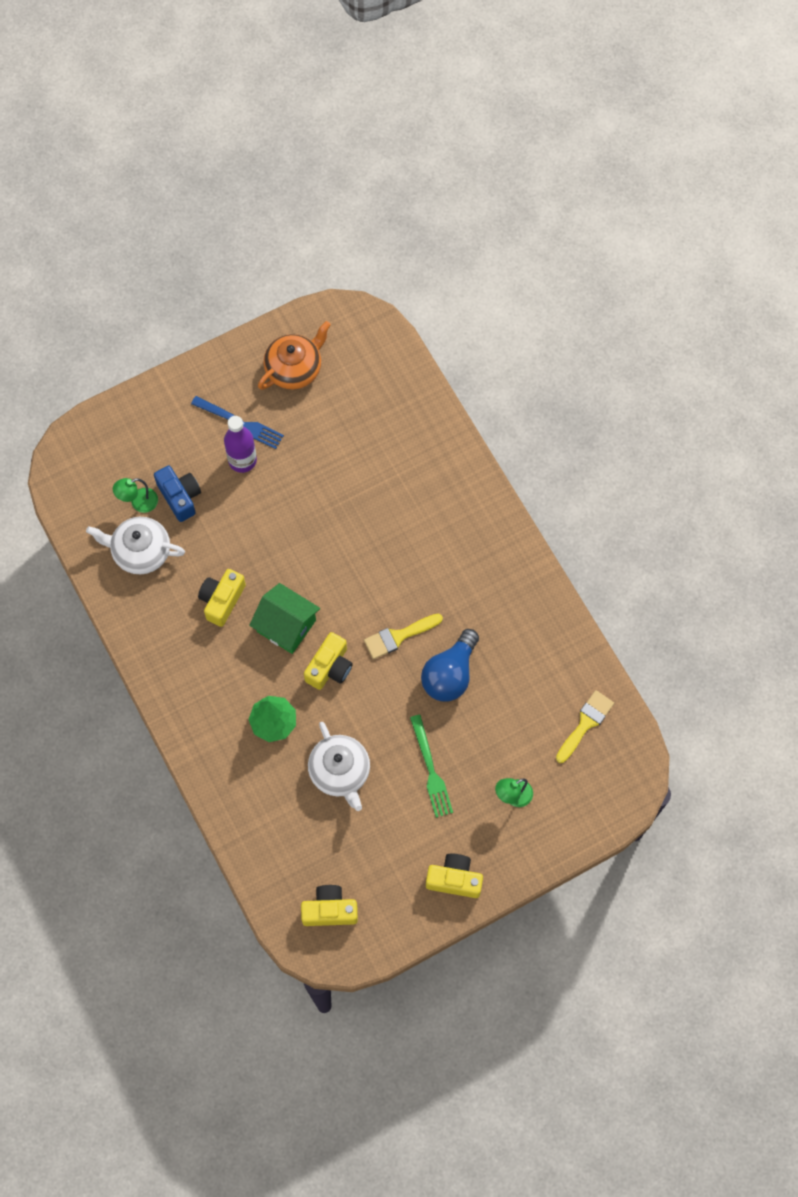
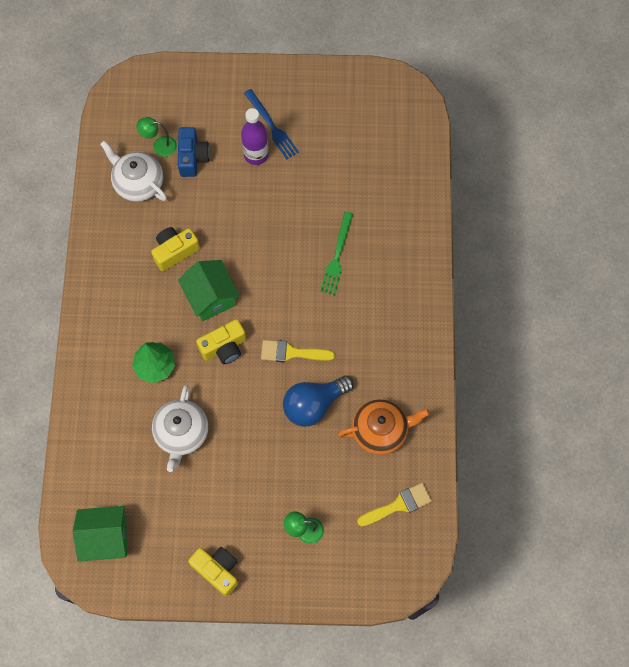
camera: 30 degrees right, 0 degrees up
orange teapot [258,321,331,390] -> orange teapot moved to [337,399,430,455]
yellow camera [301,885,358,926] -> green house [73,506,127,562]
green fork [410,715,453,818] -> green fork moved to [320,212,353,295]

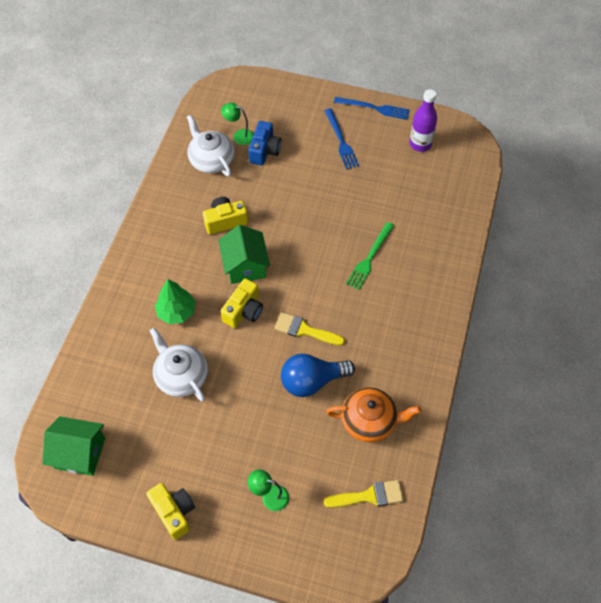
camera: 15 degrees right, 10 degrees down
white teapot [152,385,208,472] -> white teapot turned 120 degrees clockwise [150,327,208,402]
yellow camera [196,319,246,364] -> yellow camera turned 45 degrees counterclockwise [221,279,263,328]
purple bottle [241,108,269,165] -> purple bottle moved to [409,89,437,152]
none -> blue fork [334,97,410,120]

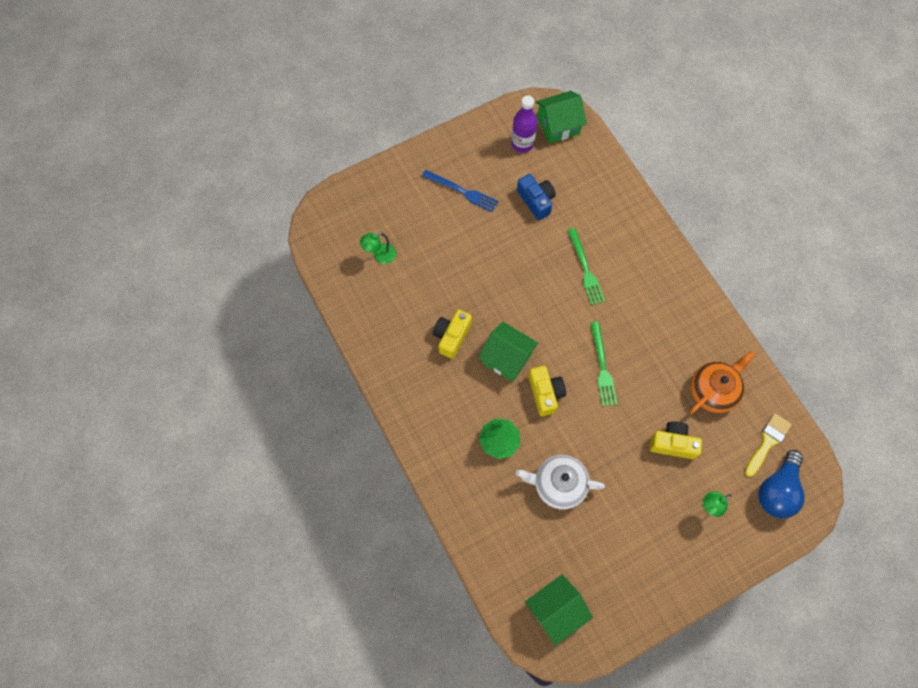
camera: 45 degrees left, 10 degrees up
yellow camera [146,483,195,540] -> yellow camera moved to [650,422,702,459]
white teapot [187,115,234,176] -> none
blue camera [248,121,281,165] -> blue camera moved to [517,174,556,220]
yellow brush [274,312,345,346] -> green fork [590,322,617,406]
blue light bulb [281,354,355,397] -> blue light bulb moved to [758,450,805,518]
blue fork [334,97,410,120] -> none
none -> green house [536,91,587,144]

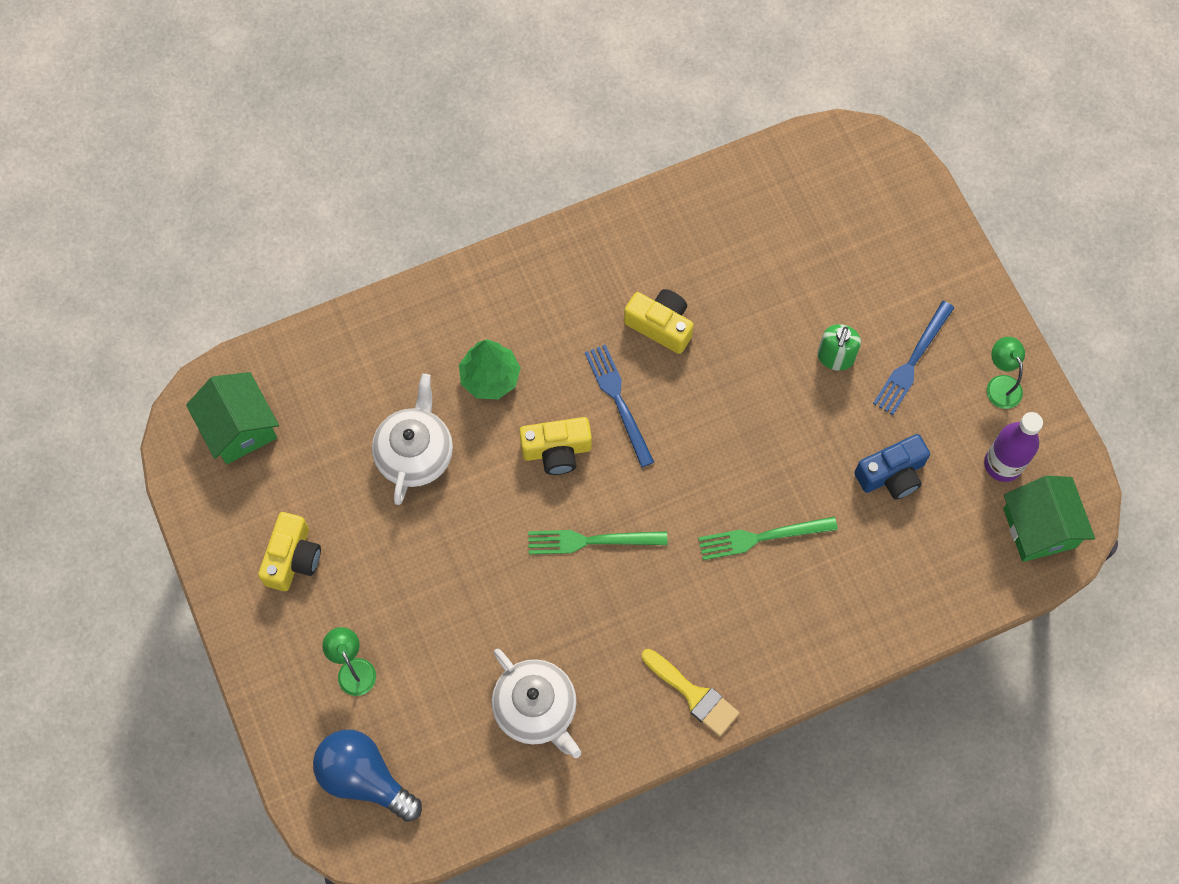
camera: 95 degrees right, 0 degrees up
green lamp [360,233,396,264] -> green lamp moved to [987,337,1025,409]
green house [478,322,538,382] -> blue fork [585,344,654,467]
yellow camera [650,422,702,459] -> yellow camera moved to [258,512,321,591]
orange teapot [690,351,755,414] -> white teapot [492,649,581,758]
yellow brush [745,413,792,477] -> yellow brush moved to [642,649,739,736]
none -> green soap dispenser [817,324,861,371]

